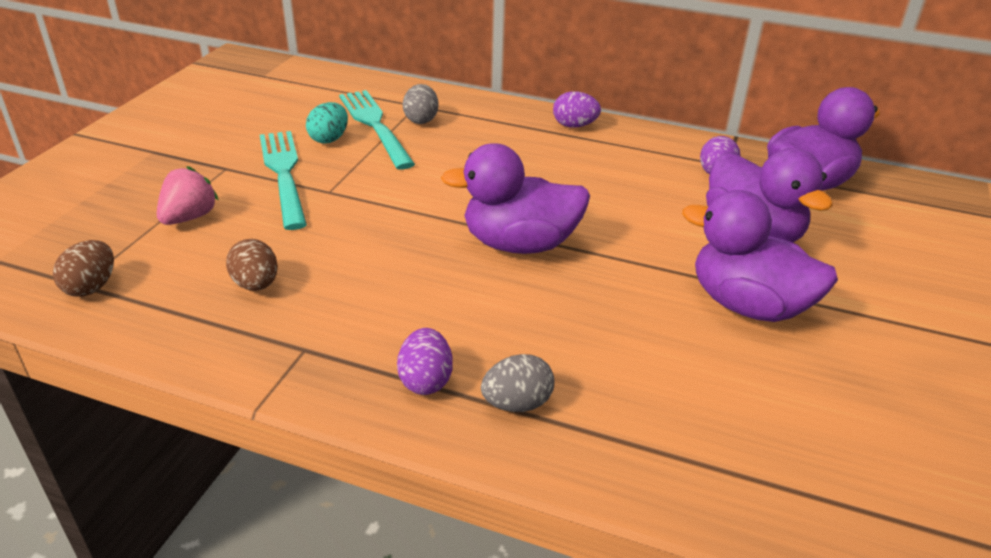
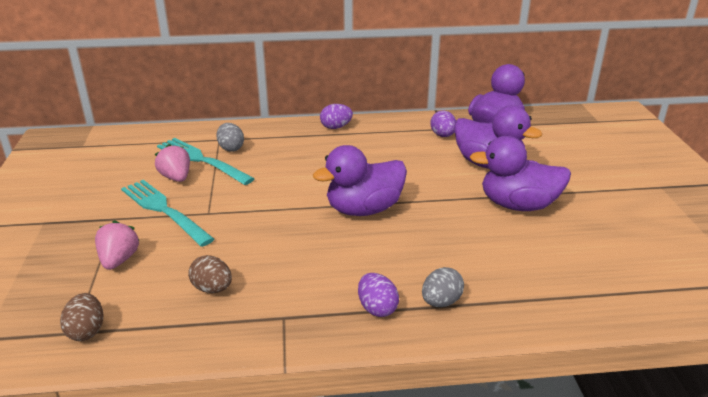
camera: 25 degrees left, 5 degrees down
turquoise egg [306,102,348,144] -> pink strawberry [155,144,190,182]

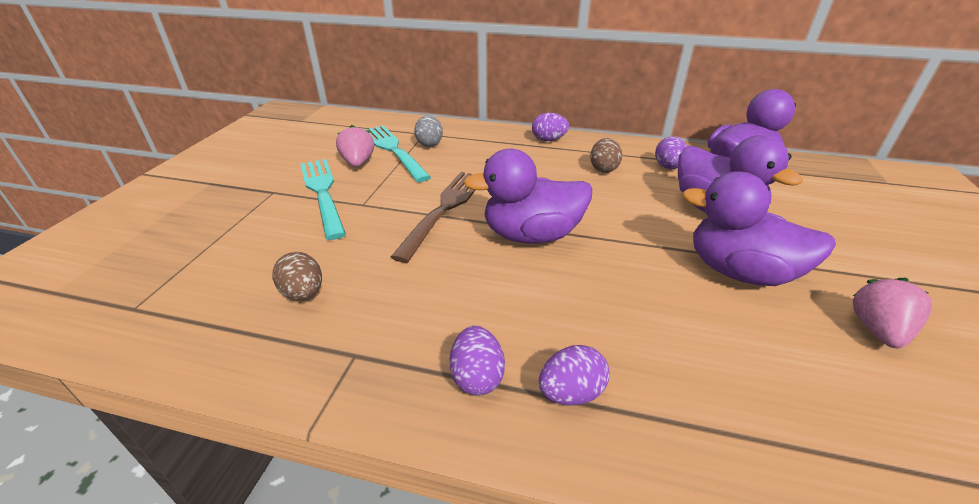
camera: 20 degrees right, 5 degrees up
brown egg [60,293,104,341] -> brown egg moved to [590,138,622,173]
pink strawberry [95,221,140,270] -> pink strawberry moved to [853,278,932,348]
grey egg [422,267,464,307] -> purple egg [539,345,609,406]
none -> brown fork [391,172,476,263]

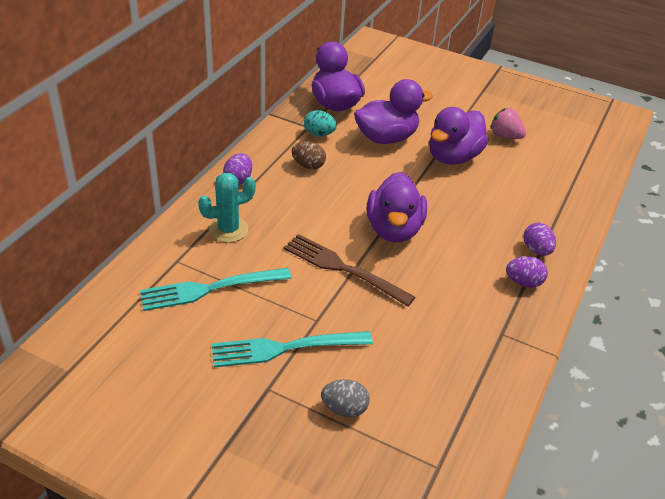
camera: 80 degrees left, 5 degrees up
brown egg [273,252,322,300] -> none
pink strawberry [336,125,374,167] -> none
grey egg [414,115,443,147] -> grey egg moved to [321,379,370,417]
purple egg [655,137,687,169] -> turquoise egg [304,110,337,136]
none -> turquoise cactus [198,173,256,243]

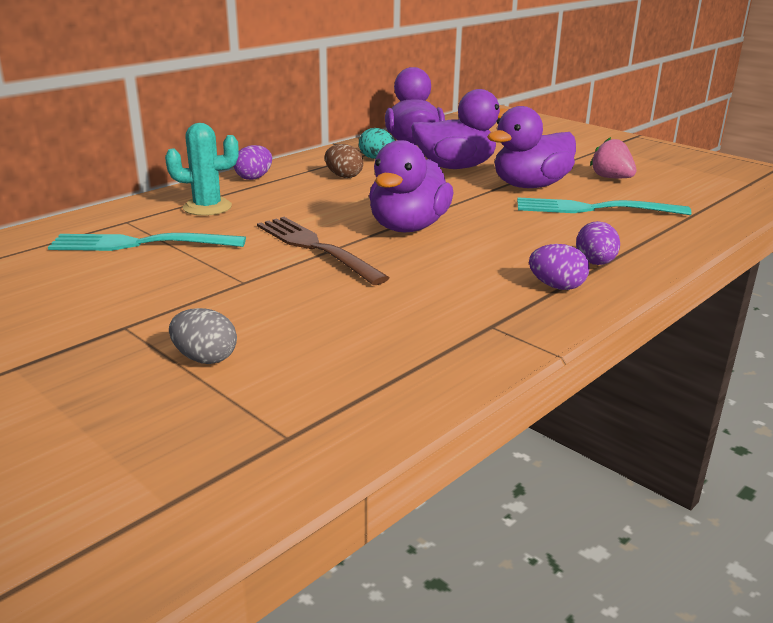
camera: 20 degrees right, 15 degrees down
turquoise fork [212,331,373,367] -> turquoise fork moved to [517,197,691,215]

